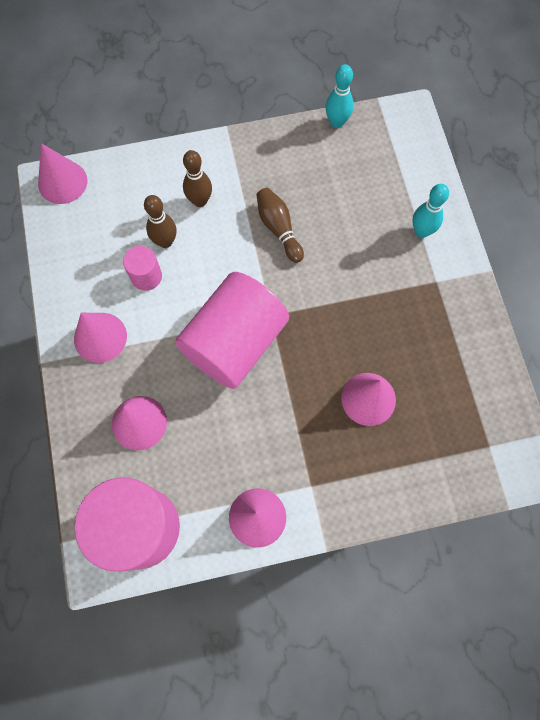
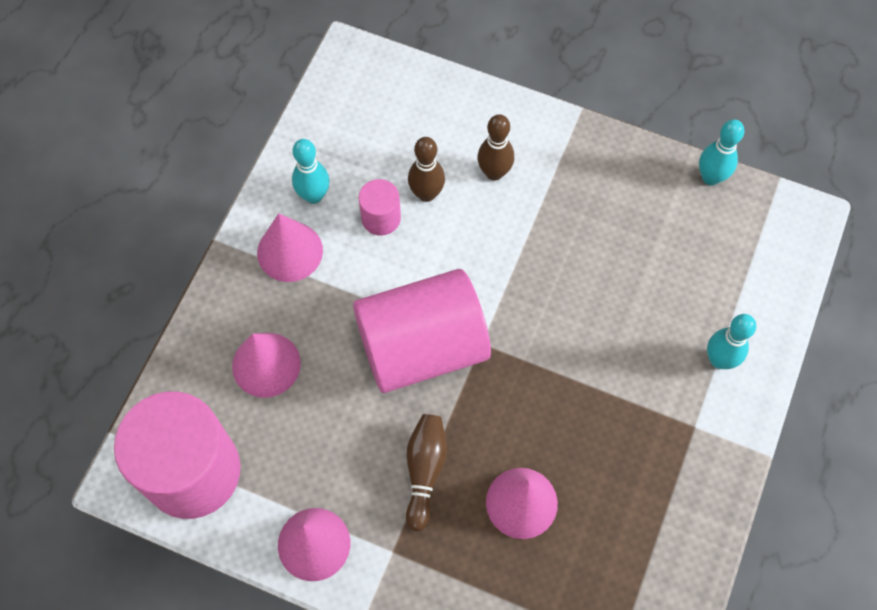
camera: 35 degrees right, 5 degrees down
pink cone [38,143,87,204] -> none
brown bowling pin [256,188,304,263] -> brown bowling pin moved to [406,414,447,531]
none -> turquoise bowling pin [292,139,330,204]

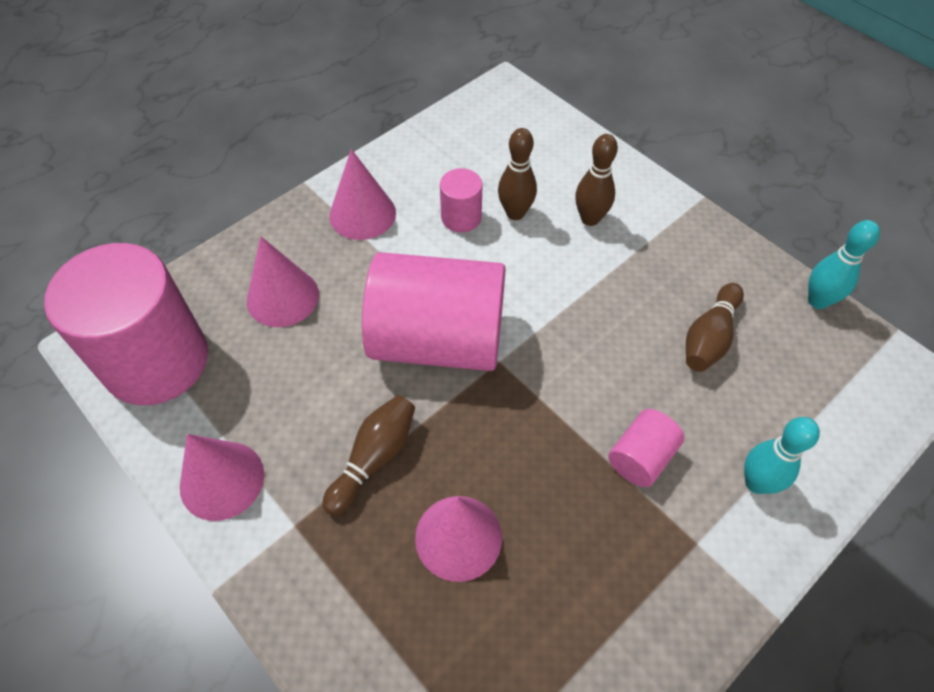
camera: 25 degrees right, 10 degrees down
turquoise bowling pin [292,139,330,204] -> none
none -> pink cylinder [608,409,684,487]
none -> brown bowling pin [686,283,744,372]

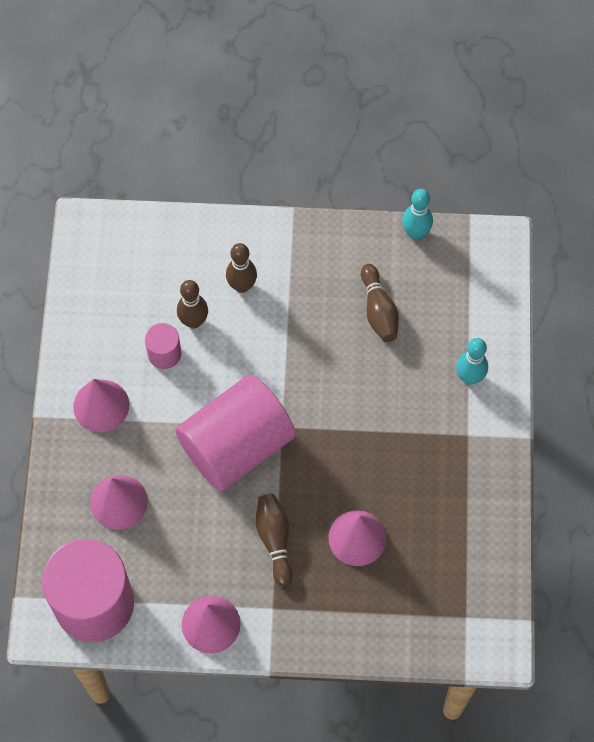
camera: 45 degrees left, 10 degrees up
pink cylinder [608,409,684,487] -> none

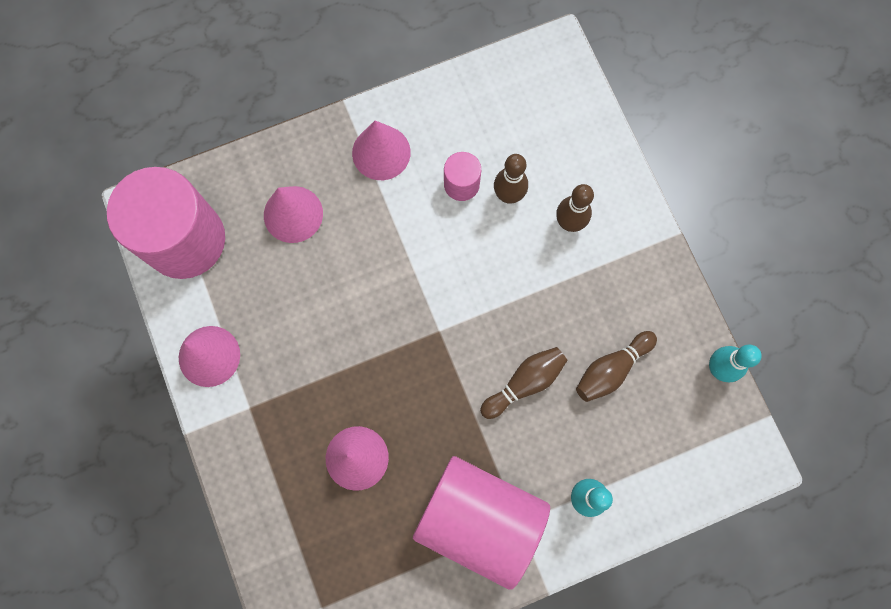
camera: 65 degrees right, 10 degrees up
pink cylinder [175,375,296,491] -> pink cylinder moved to [413,456,550,590]
brown bowling pin [256,494,293,587] -> brown bowling pin moved to [480,347,568,419]

